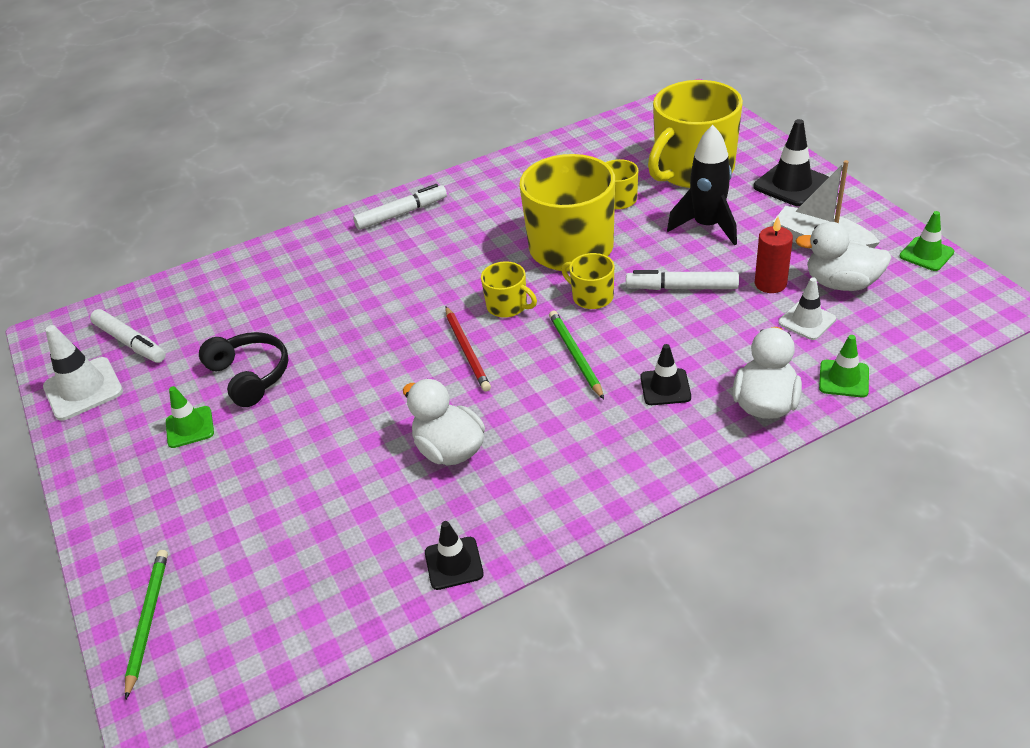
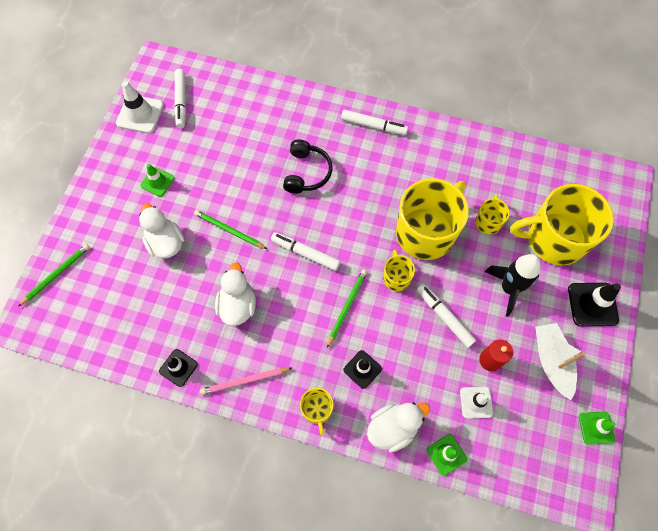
camera: 40 degrees right, 25 degrees up
black headphones [199,332,289,407] -> black headphones moved to [283,139,332,194]
red pencil [445,306,491,392] -> white marker [271,232,340,271]
yellow mug [481,261,537,318] -> yellow mug moved to [300,388,334,435]
white duck [795,222,892,291] -> white duck moved to [139,203,184,259]
none -> green pencil [194,210,267,249]
none -> pink pencil [200,368,292,395]

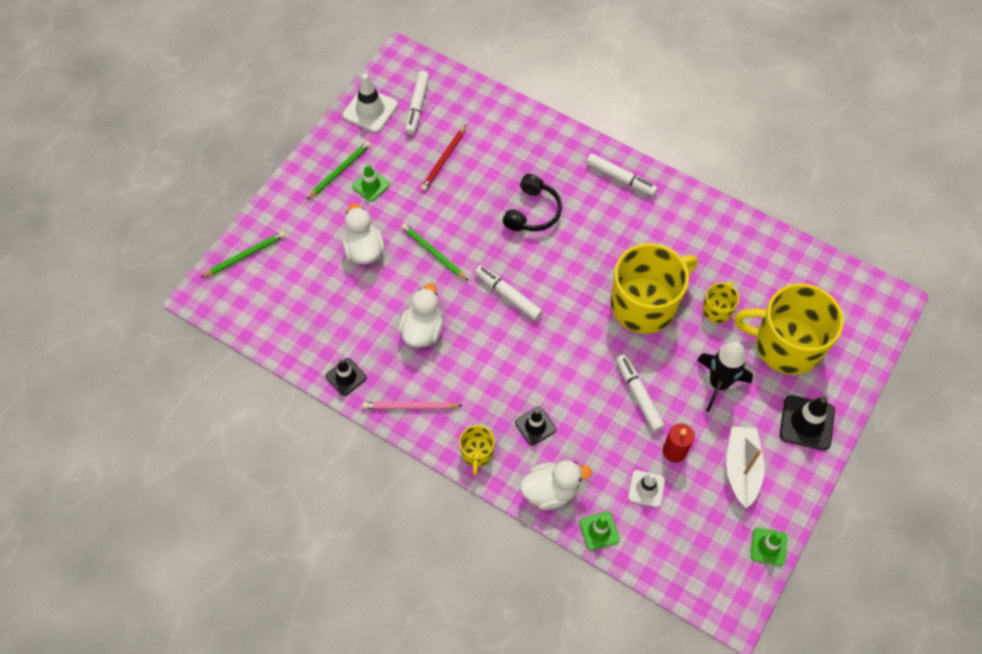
camera: 15 degrees right, 5 degrees down
green pencil [327,270,367,348] -> green pencil moved to [306,141,371,200]
yellow mug [383,250,415,291] -> none
none -> red pencil [421,125,466,191]

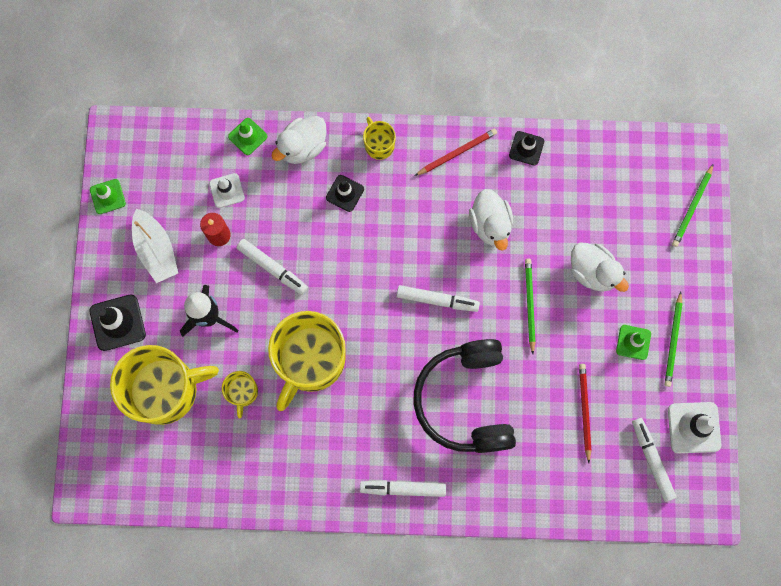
camera: 150 degrees right, 15 degrees up
pink pencil [362,402,463,409] -> red pencil [415,129,497,176]
green pencil [401,223,469,281] -> green pencil turned 105 degrees counterclockwise [525,259,535,354]
black headphones [503,174,562,231] -> black headphones [414,339,516,453], size x1.71

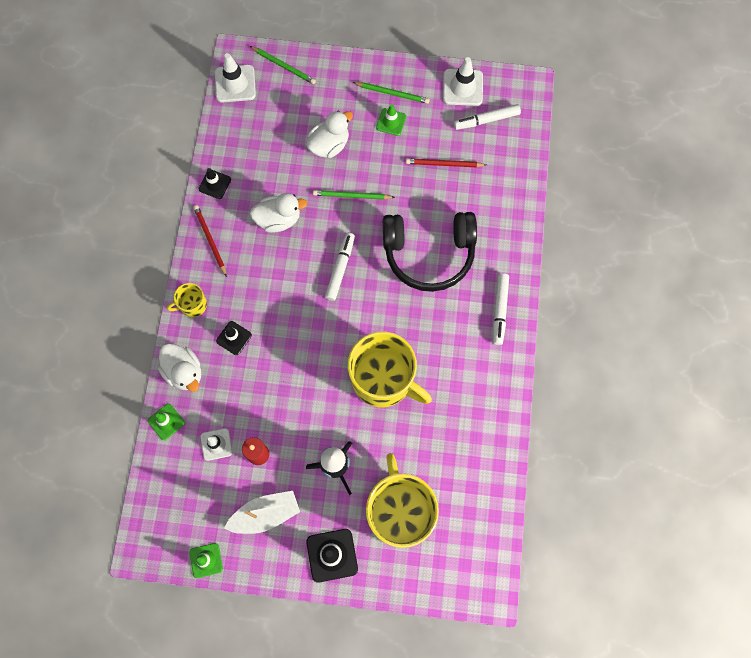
camera: 85 degrees left, 5 degrees down
yellow mug [222,371,258,419] -> none
white marker [237,239,308,295] -> none
none -> white traffic cone [215,53,256,103]

